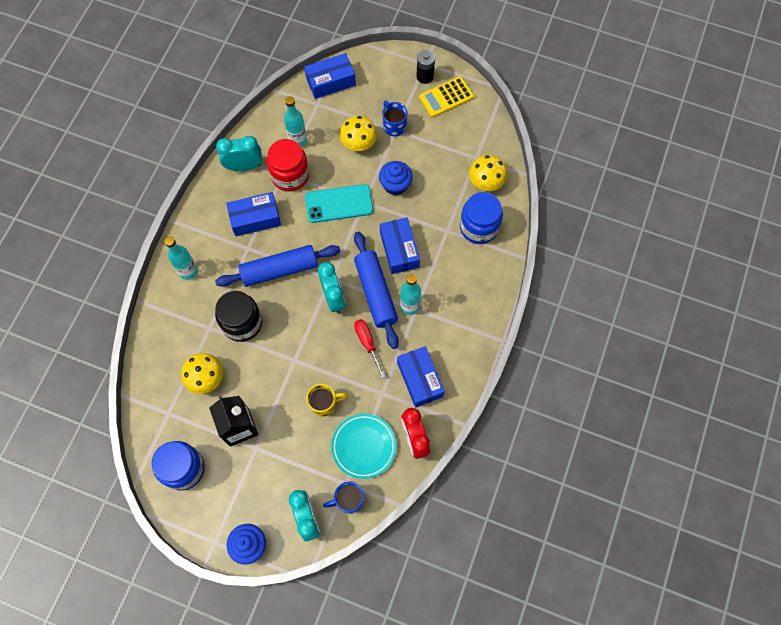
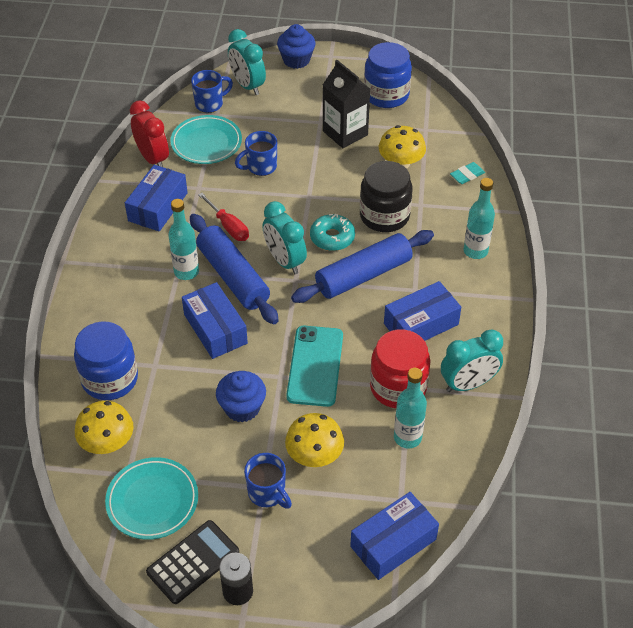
camera: 165 degrees right, 20 degrees down
turquoise phone [305,184,373,223] -> turquoise phone turned 60 degrees counterclockwise [286,326,343,407]
yellow mug [306,384,348,417] -> blue mug [235,131,277,176]
blue box [397,346,445,408] -> blue box turned 60 degrees clockwise [125,165,188,232]
yellow calculator [419,76,474,117] -> black calculator [146,520,239,604]
none -> turquoise plate [105,457,198,540]
none -> turquoise donut [310,214,355,251]
none -> turquoise eraser [450,162,485,184]

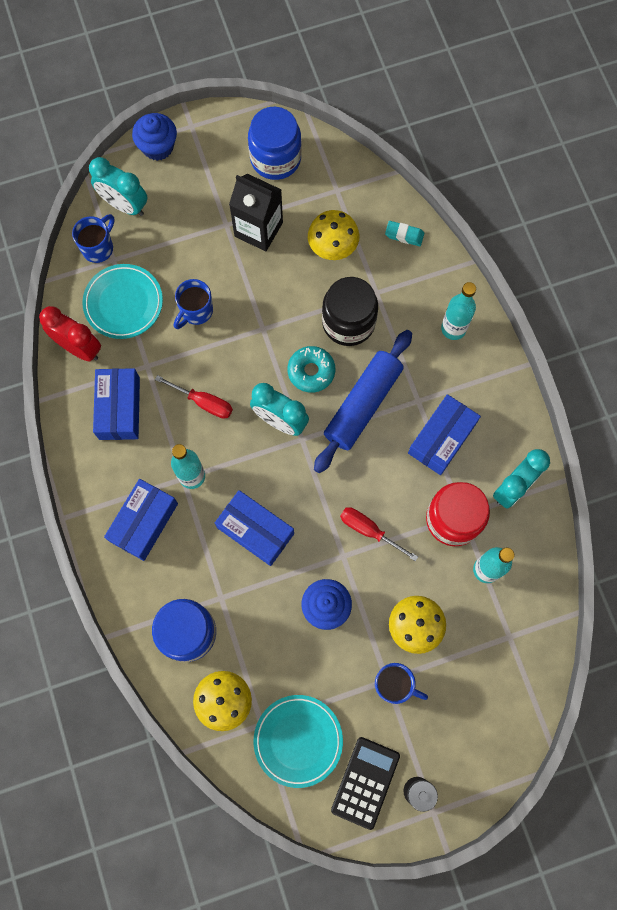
camera: 25 degrees left, 25 degrees up
blue rolling pin [190,214,279,324] -> none
turquoise phone [286,326,343,407] -> red screwdriver [340,507,418,561]
blue box [350,492,439,580] -> blue box moved to [104,479,178,561]
turquoise eraser [450,162,485,184] -> turquoise eraser turned 75 degrees clockwise [385,221,424,246]

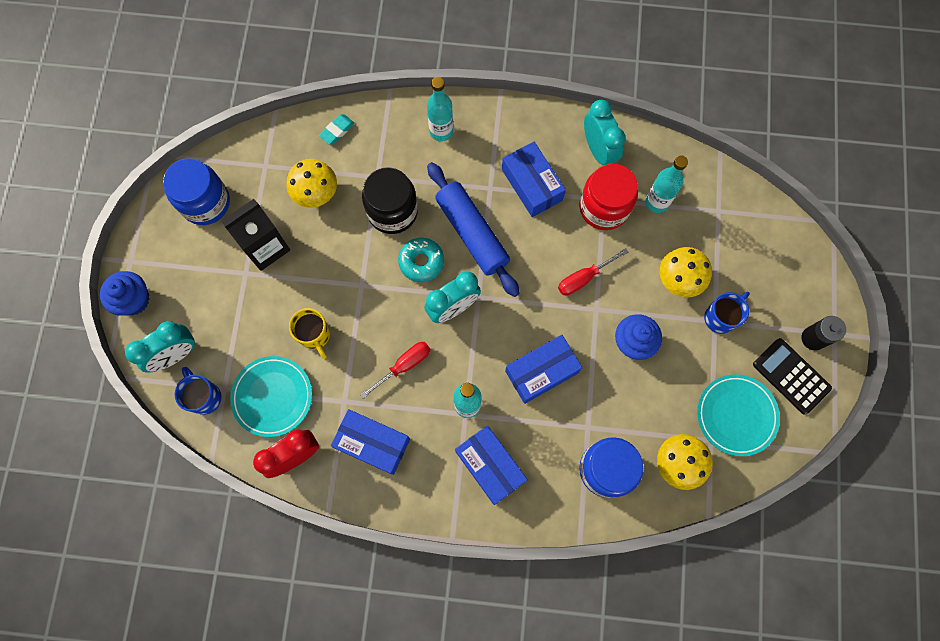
camera: 65 degrees left, 0 degrees up
blue mug [174,279,213,329] -> yellow mug [289,308,330,359]

